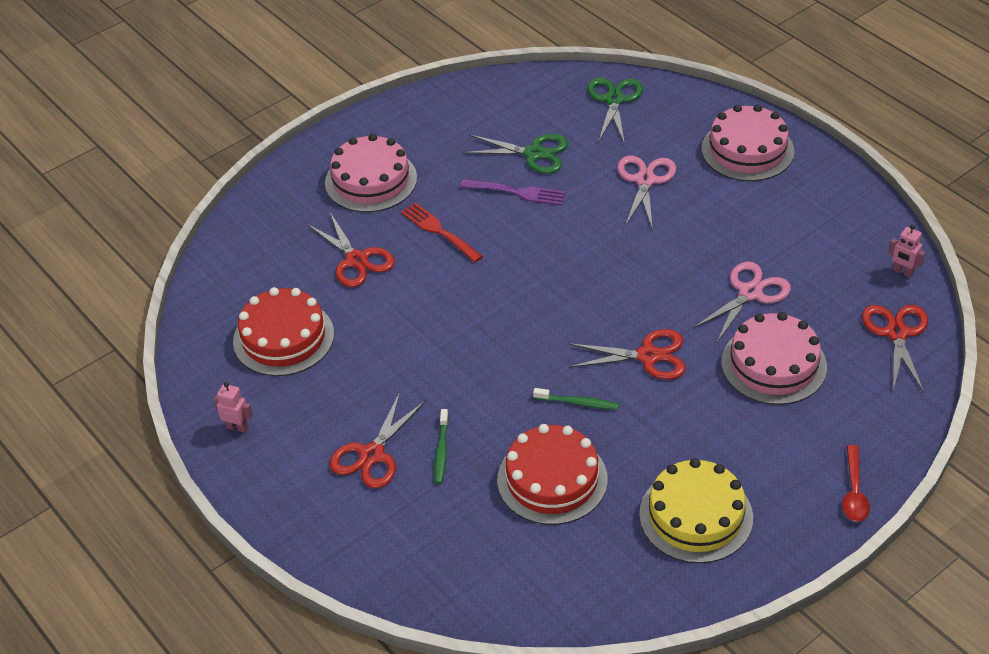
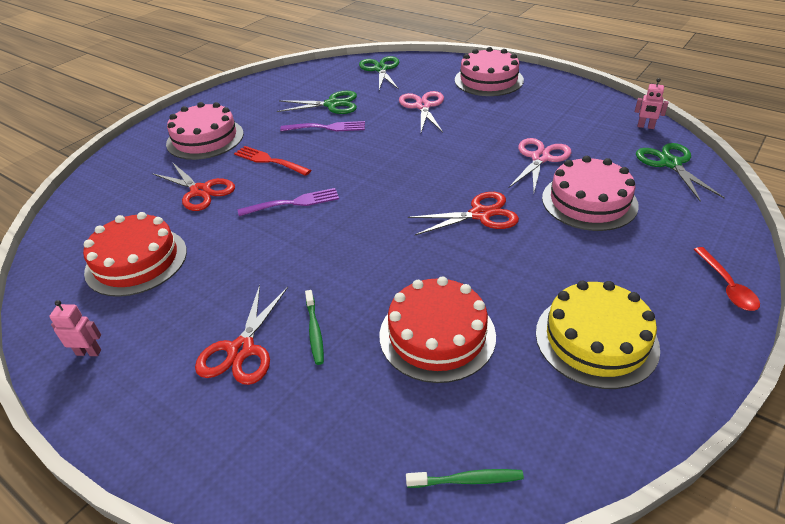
camera: 15 degrees left, 5 degrees down
green toothbrush [533,388,619,410] -> green toothbrush moved to [406,469,524,488]
red scissors [862,305,928,393] -> green scissors [636,143,725,202]
none -> purple fork [238,188,339,216]

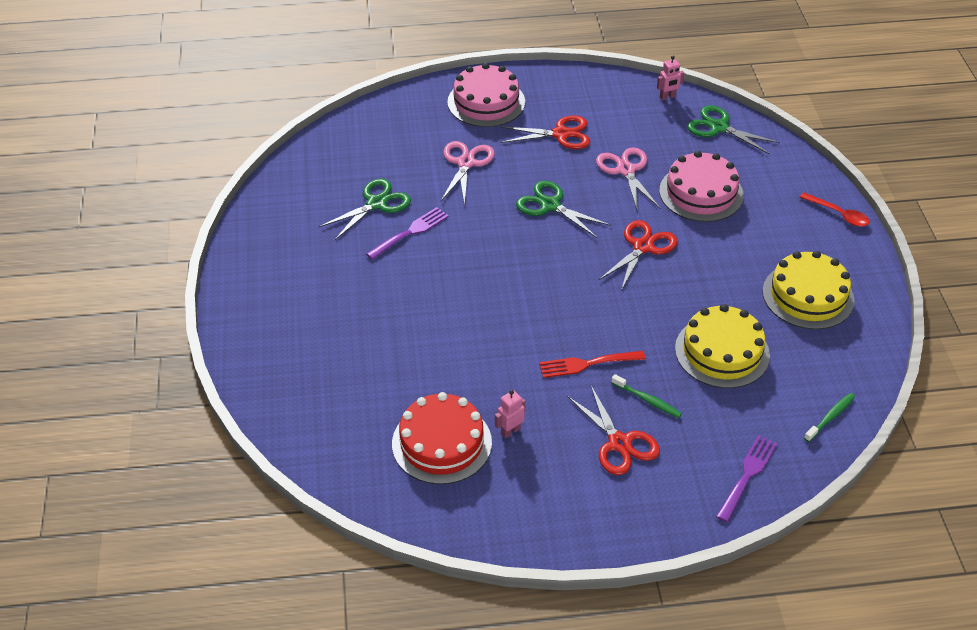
camera: 45 degrees left, 5 degrees up
pink robot [49,300,101,356] -> pink robot moved to [495,390,526,438]
red scissors [152,162,235,211] -> red scissors moved to [499,115,590,149]
pink cake [166,102,244,160] -> none
red fork [234,146,311,176] -> red fork moved to [539,351,646,378]
purple fork [238,188,339,216] -> purple fork moved to [716,435,777,522]
green scissors [359,56,399,90] -> green scissors moved to [516,181,611,238]
red cake [380,276,496,383] -> yellow cake [675,304,770,388]
pink scissors [399,91,444,133] -> pink scissors turned 60 degrees clockwise [441,141,495,206]

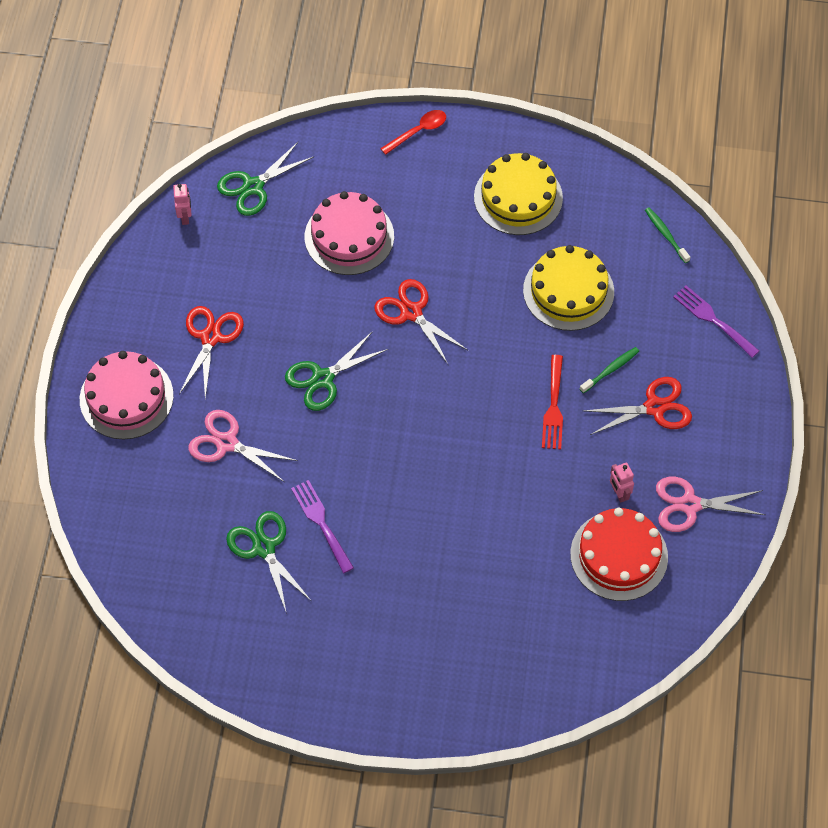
camera: 75 degrees left, 15 degrees up
pink scissors [596,147,660,212] -> pink scissors moved to [656,477,765,532]

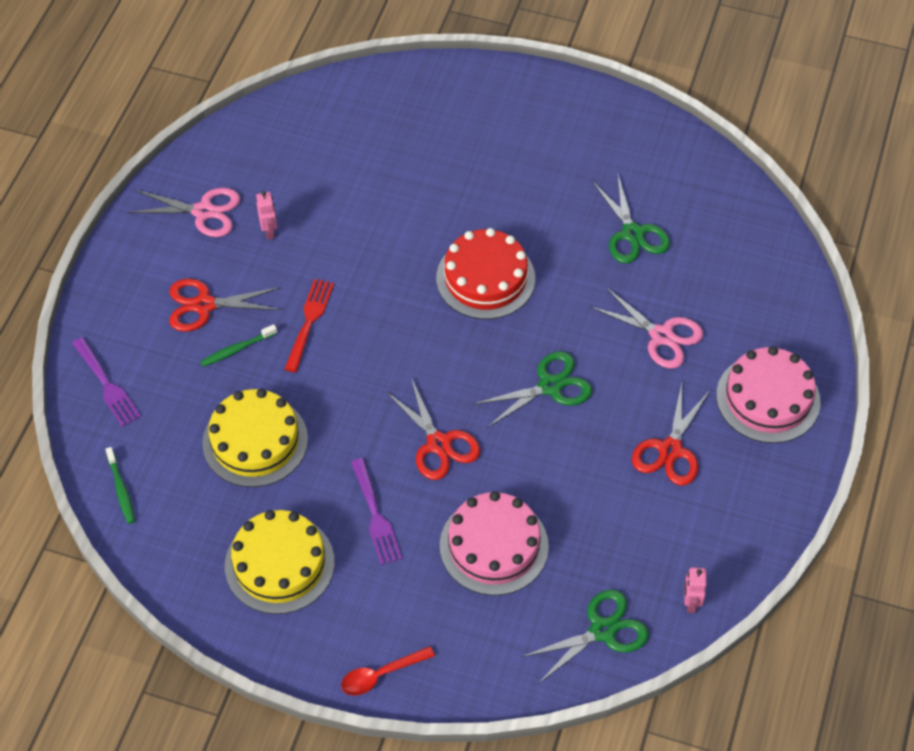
camera: 170 degrees left, 5 degrees down
purple fork [291,480,354,573] -> purple fork moved to [351,458,402,565]
red cake [570,508,668,601] -> red cake moved to [436,228,535,319]

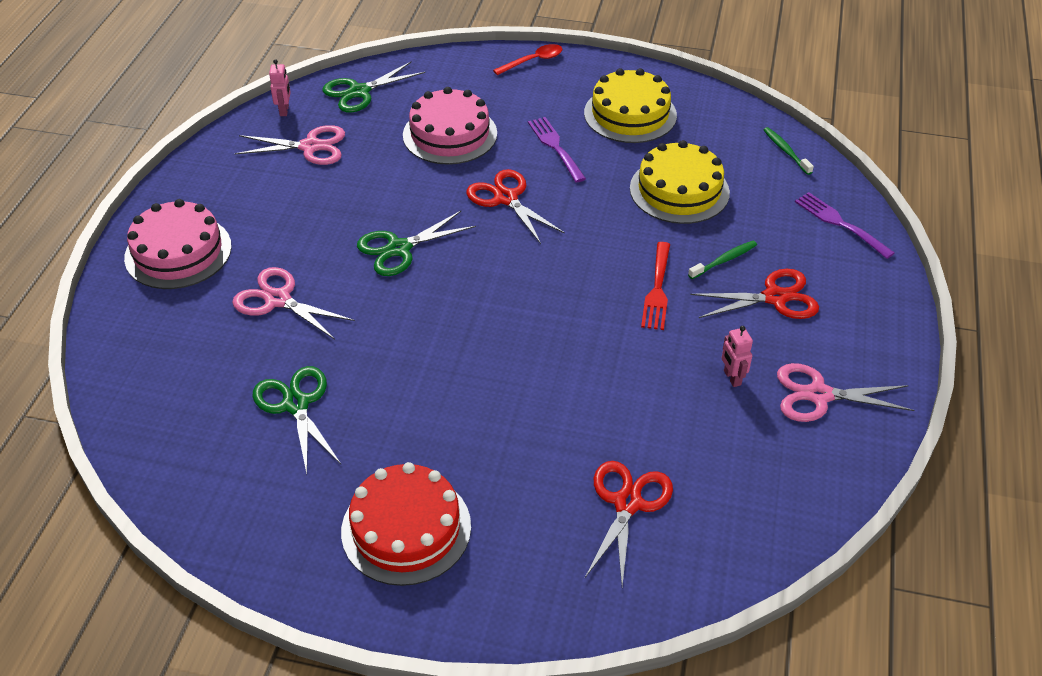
camera: 175 degrees right, 10 degrees down
red cake [436,228,535,319] -> red cake moved to [341,462,471,586]
red scissors [632,383,710,486] -> red scissors moved to [585,461,673,586]
none -> pink scissors [235,125,345,165]

